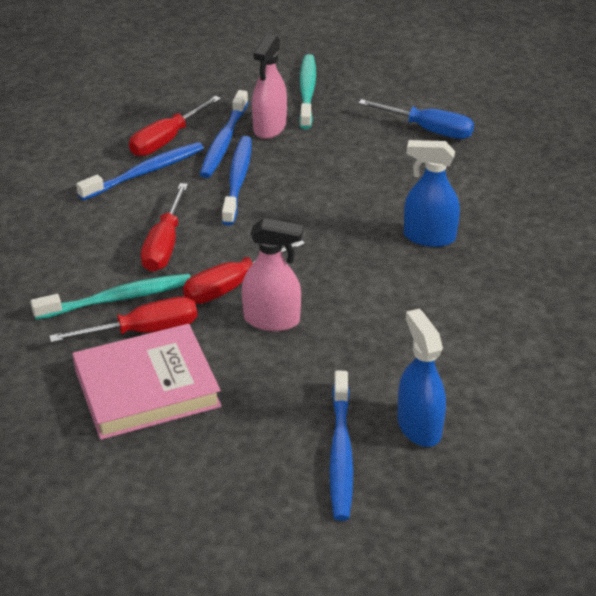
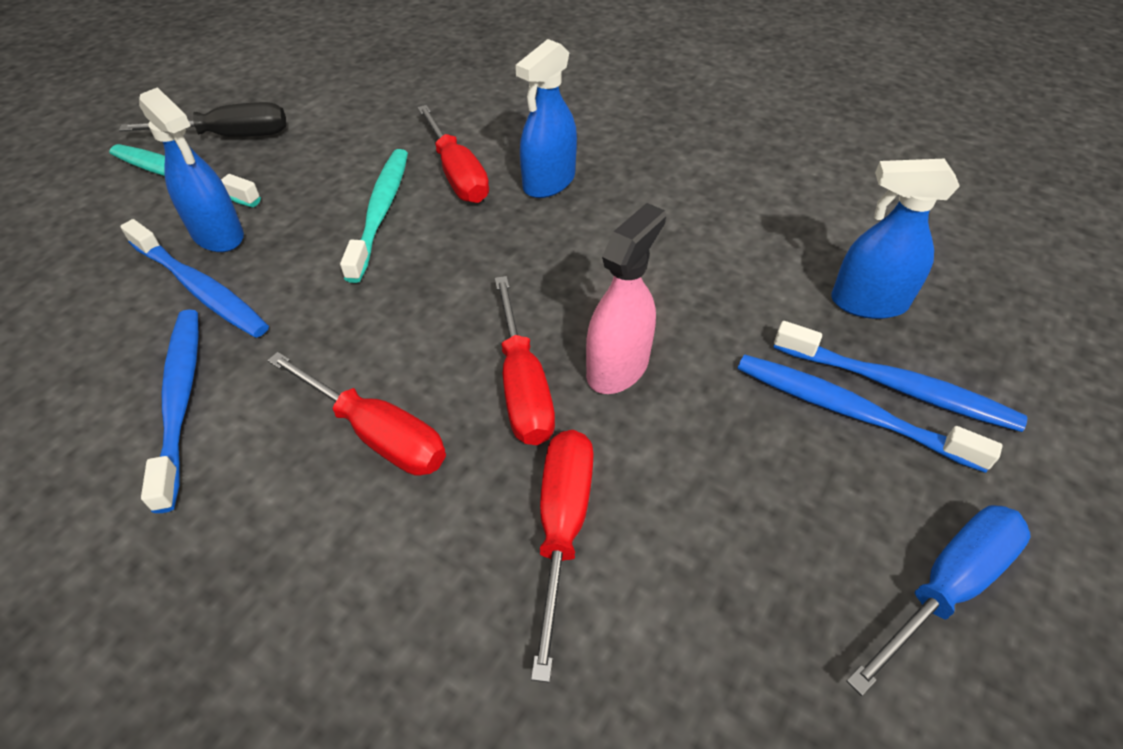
camera: 65 degrees left, 10 degrees up
turquoise toothbrush [31,274,191,320] -> turquoise toothbrush moved to [340,149,408,283]
pink book [73,324,221,440] -> none
red screwdriver [129,96,221,156] -> red screwdriver moved to [417,105,489,203]
blue toothbrush [222,136,252,226] -> blue toothbrush moved to [737,354,1002,473]
pink spray bottle [252,34,287,139] -> blue spray bottle [139,87,244,252]
blue screwdriver [358,99,474,139] -> blue screwdriver moved to [847,505,1031,696]
none -> black screwdriver [119,102,286,137]

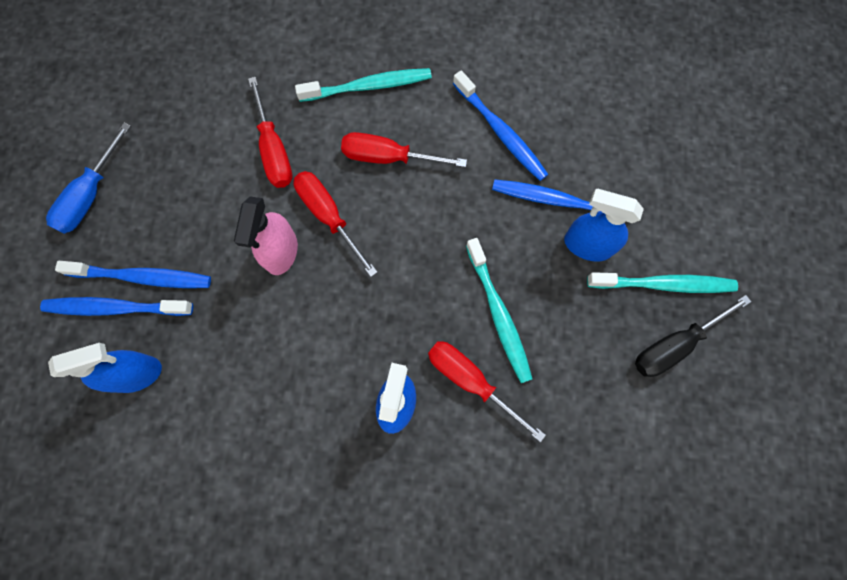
camera: 155 degrees right, 25 degrees up
none -> turquoise toothbrush [295,68,432,102]

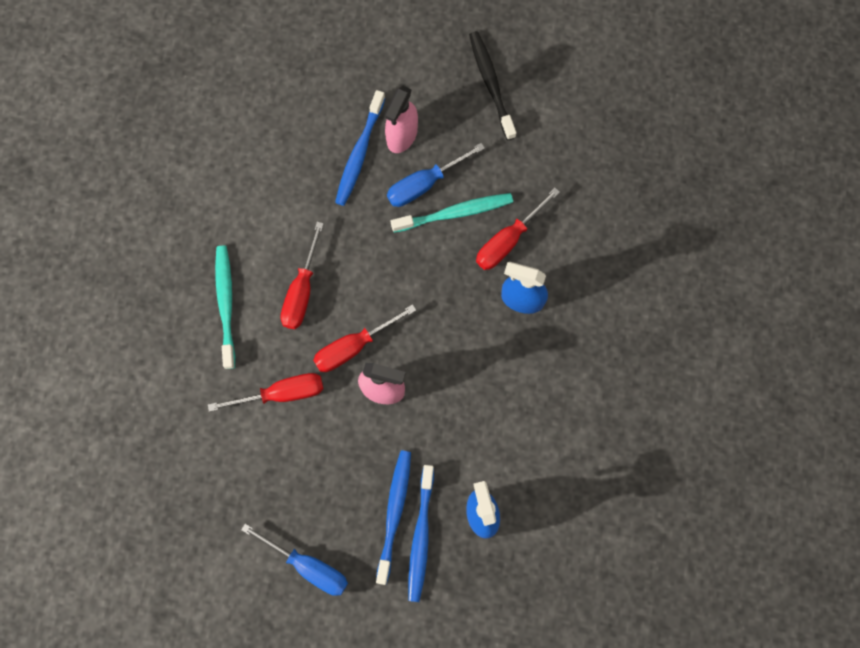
camera: 85 degrees left, 0 degrees up
blue toothbrush [453,71,549,181] -> none
blue spray bottle [564,189,644,262] -> pink spray bottle [385,85,418,153]
turquoise toothbrush [587,272,738,293] -> none
black screwdriver [635,295,751,377] -> black toothbrush [469,31,516,140]
none -> blue screwdriver [387,143,485,207]

